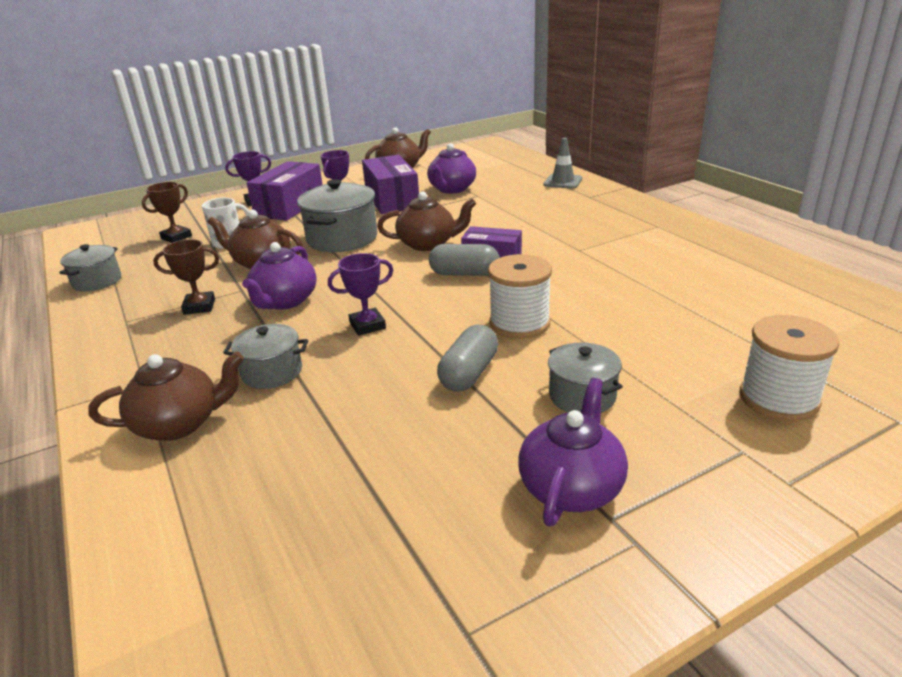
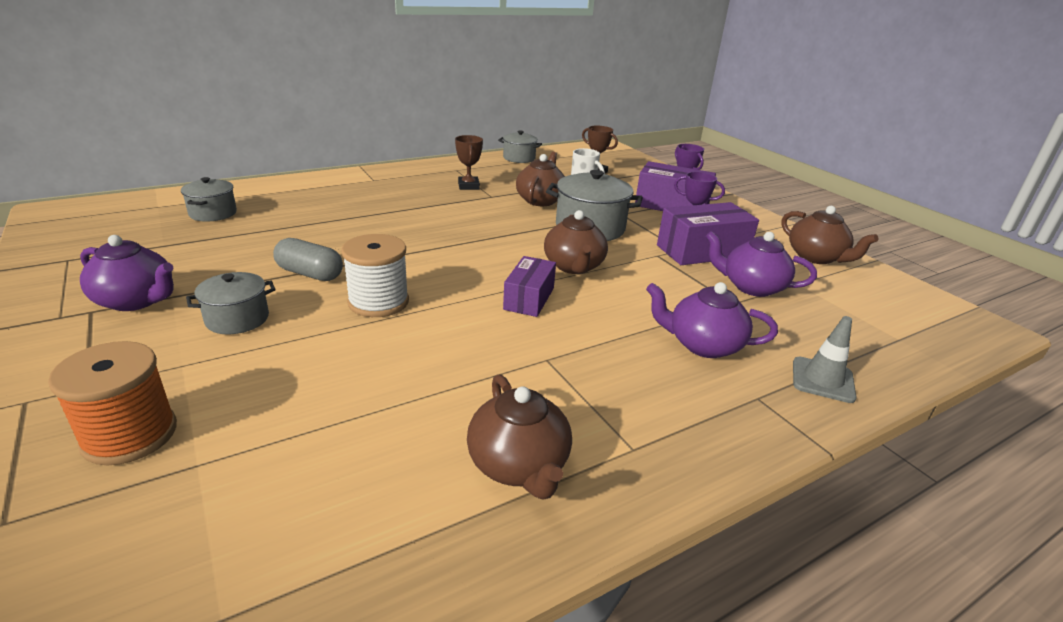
camera: 85 degrees right, 0 degrees up
brown teapot [89,352,244,441] -> brown teapot moved to [467,374,572,500]
grey pot [223,324,308,389] -> grey pot moved to [181,177,237,222]
purple teapot [242,242,317,310] -> purple teapot moved to [646,282,778,358]
purple trophy [328,253,393,336] -> none
grey capsule [429,244,499,276] -> none
white spool [740,315,839,421] -> orange spool [48,341,177,465]

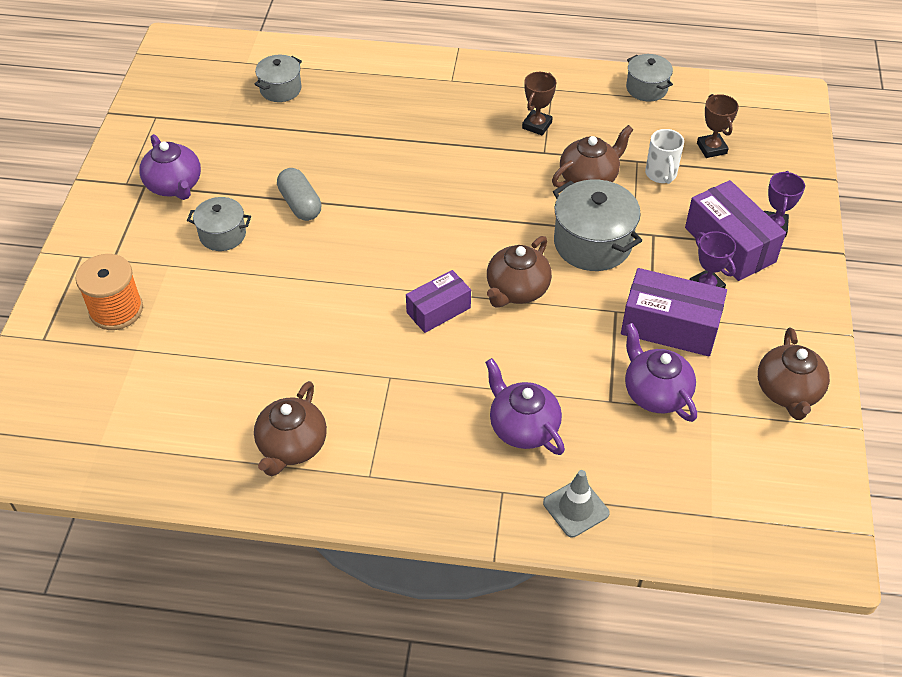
camera: 40 degrees right, 20 degrees up
white spool [341,234,409,317] -> none

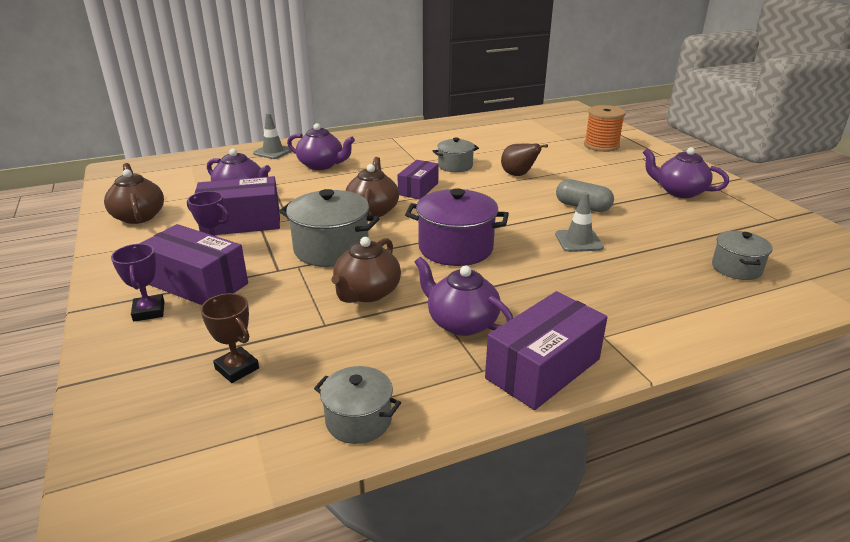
camera: 150 degrees right, 20 degrees down
grey pot [187,197,251,251] -> grey pot moved to [433,138,479,172]
brown teapot [254,381,327,476] -> none
brown trophy [522,72,557,136] -> purple teapot [415,257,513,336]
white mug [645,129,684,184] -> none
none -> purple pot [405,188,509,266]
none -> purple box [485,291,608,410]
none -> brown pear [501,143,548,176]
none -> grey traffic cone [555,192,604,252]

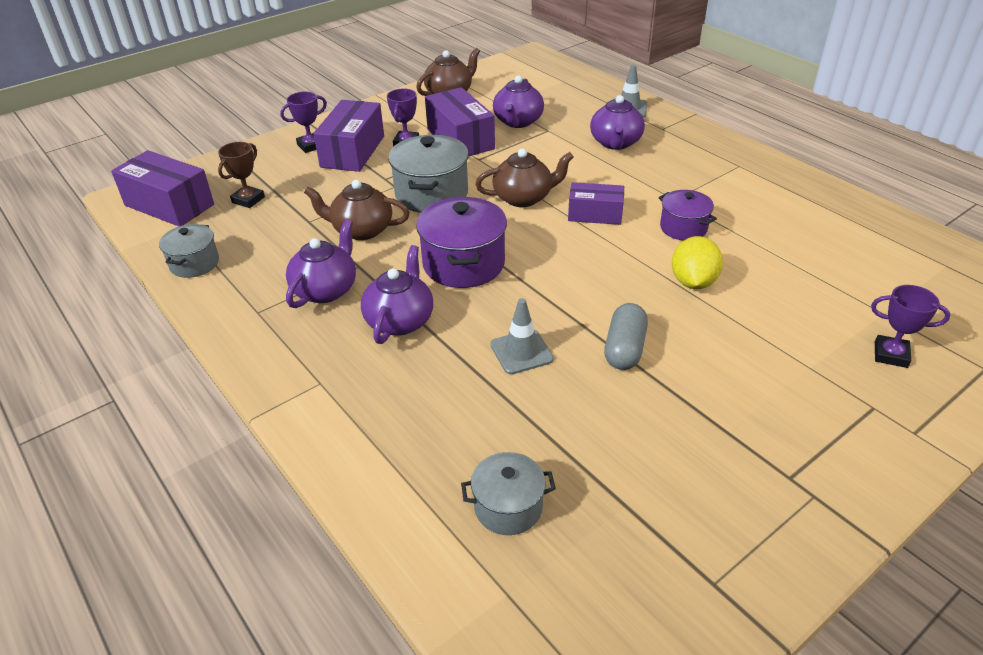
camera: 75 degrees right, 10 degrees up
grey pot [433,138,479,172] -> purple pot [659,190,717,241]
purple box [485,291,608,410] -> purple box moved to [111,150,214,226]
brown pear [501,143,548,176] -> yellow lemon [672,236,723,289]
orange spool [584,105,626,152] -> purple trophy [871,285,950,368]
purple teapot [642,147,729,198] -> purple teapot moved to [361,245,433,344]

